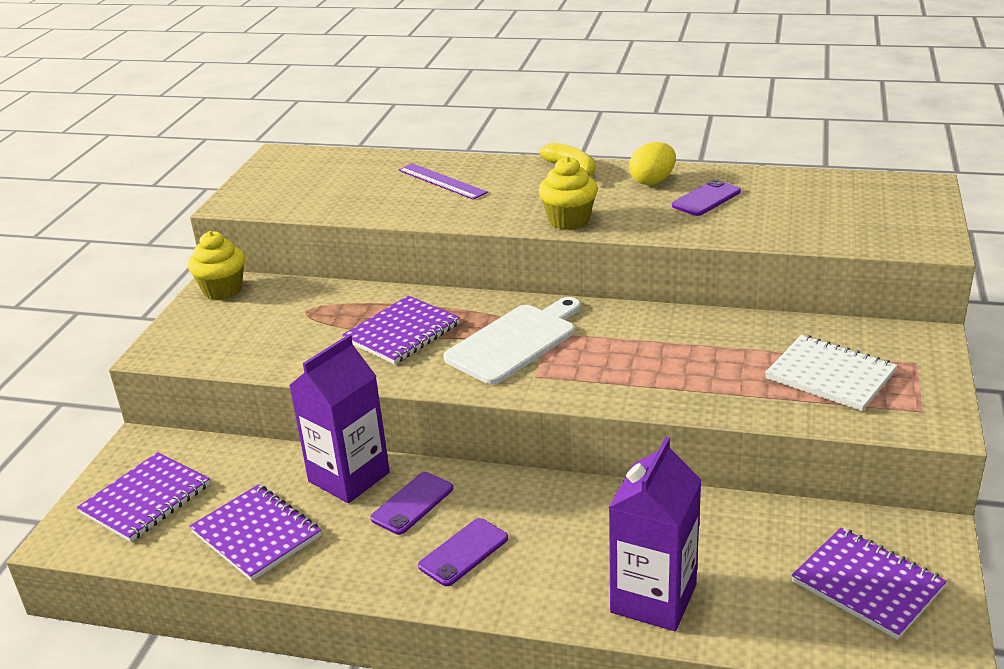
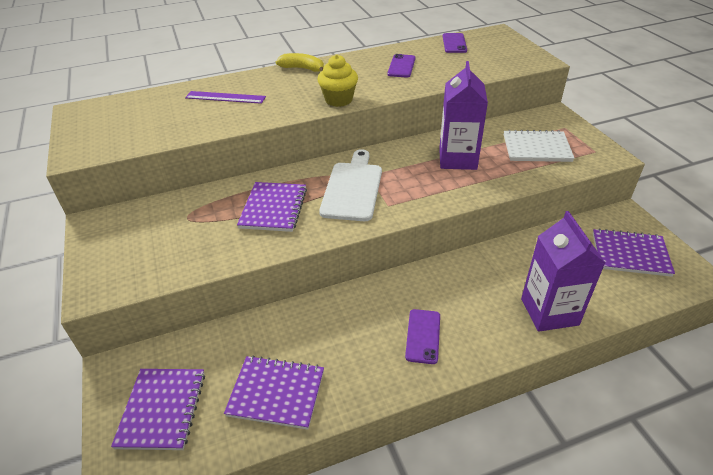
camera: 35 degrees left, 10 degrees up
yellow cupcake [188,231,245,300] -> none
purple carton [289,334,390,503] -> purple carton moved to [439,61,488,170]
purple phone [370,472,453,535] -> purple phone moved to [443,33,467,53]
yellow egg [629,142,676,185] -> none

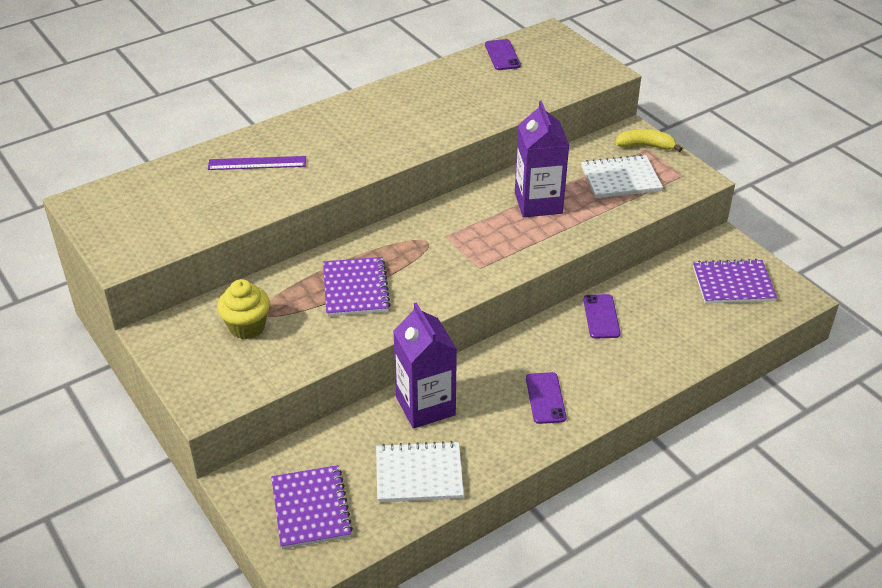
camera: 15 degrees left, 0 degrees up
purple notebook [224,355,324,430] -> white notebook [376,441,464,502]
yellow banana [276,53,324,72] -> yellow banana moved to [615,129,682,152]
yellow cupcake [317,54,358,107] -> yellow cupcake moved to [217,279,270,339]
white cutting board [319,149,382,221] -> none
purple phone [387,54,415,78] -> purple phone moved to [583,294,621,338]
purple carton [521,211,605,332] -> purple carton moved to [393,302,457,429]

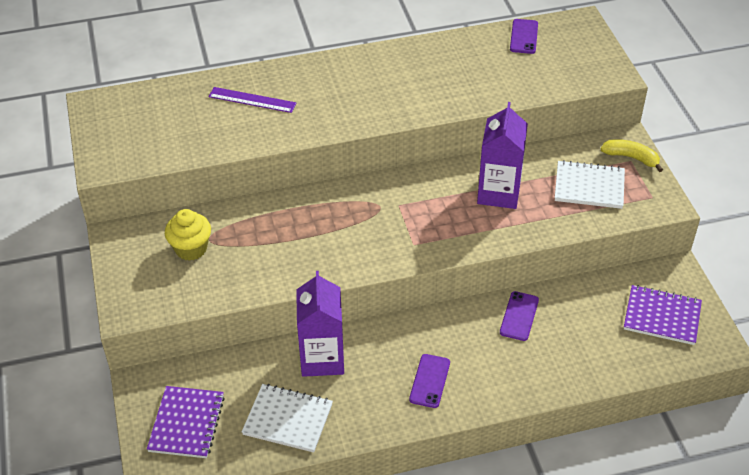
camera: 20 degrees right, 5 degrees up
purple notebook [323,257,391,317] -> none

